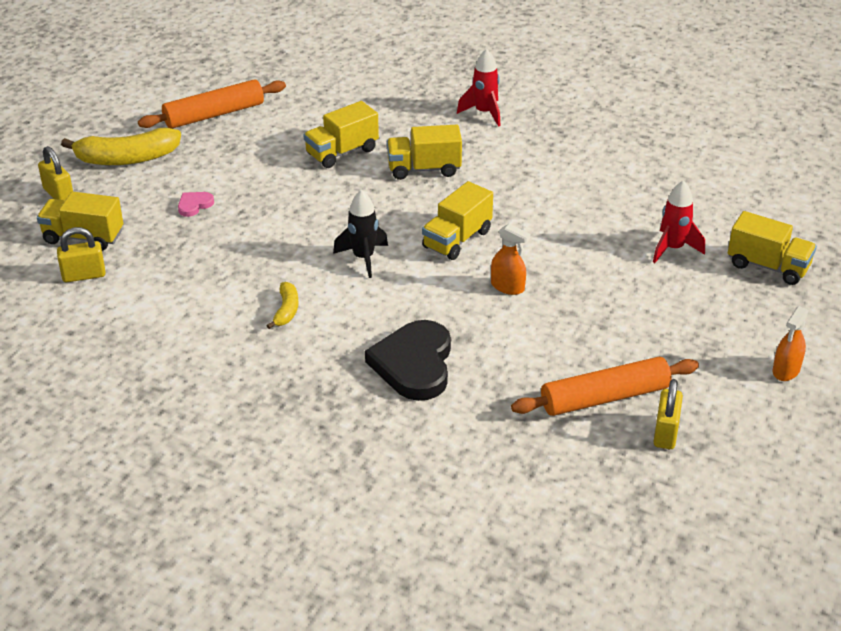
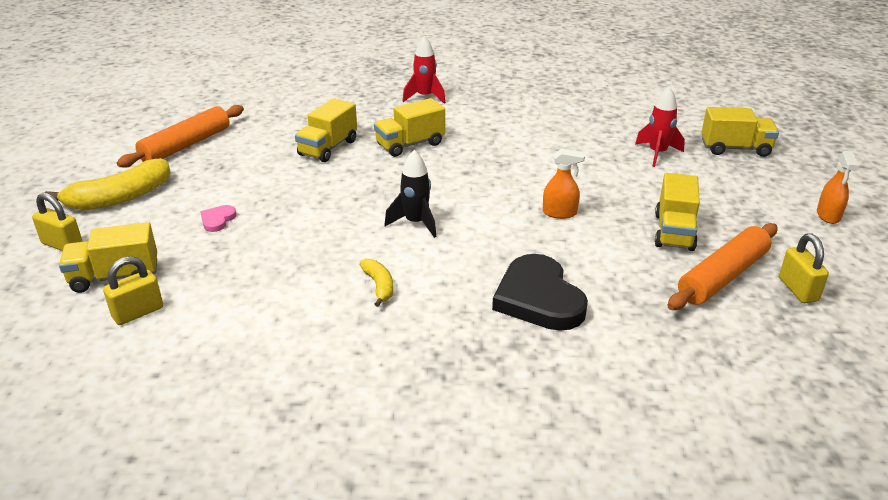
camera: 25 degrees left, 5 degrees down
yellow truck [422,181,493,260] -> yellow truck moved to [655,173,700,251]

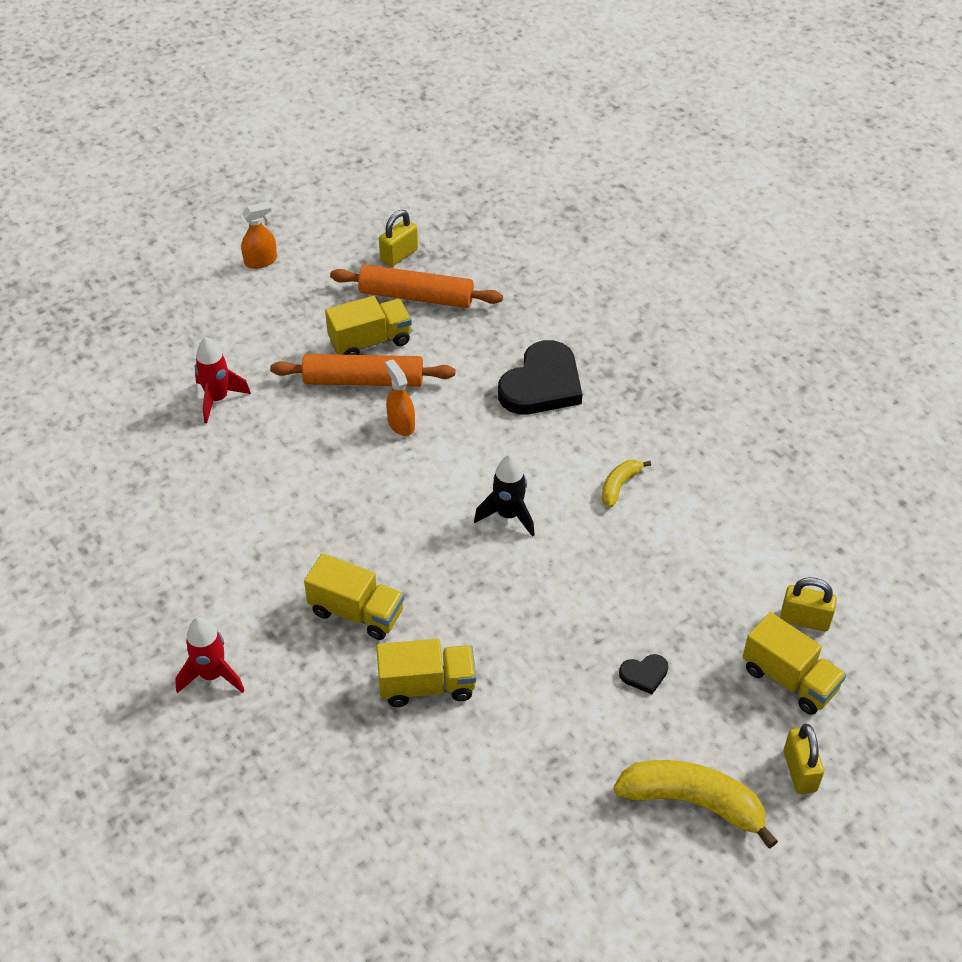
camera: 125 degrees left, 15 degrees up
orange rolling pin [117,105,244,168] -> orange rolling pin moved to [270,354,455,387]
pink heart [201,205,237,232] -> black heart [619,654,668,694]
yellow truck [701,107,779,157] -> none

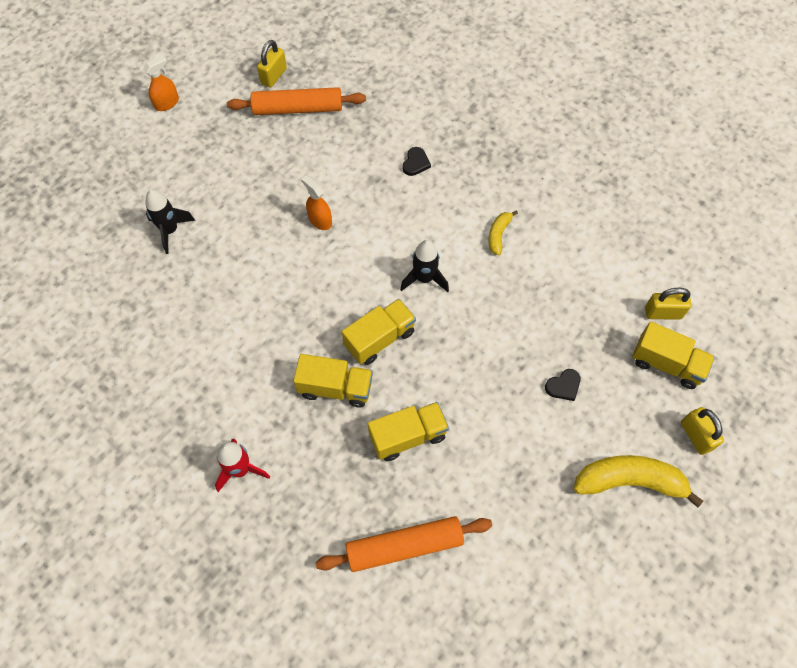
camera: 15 degrees left, 15 degrees up
red rocket [195,337,251,423] -> black rocket [145,190,195,254]
orange rolling pin [270,354,455,387] -> orange rolling pin moved to [316,516,492,572]
yellow truck [325,296,412,355] -> yellow truck moved to [342,299,416,365]
black heart [498,340,582,414] -> black heart [402,147,431,176], size x0.44

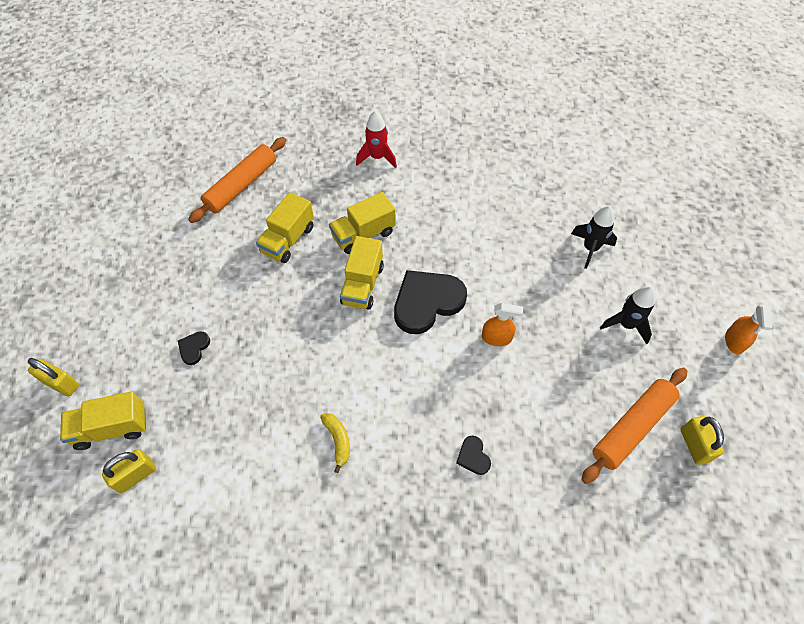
camera: 140 degrees right, 5 degrees down
black rocket [400,240,449,292] -> black rocket moved to [600,286,655,344]
yellow banana [574,455,703,508] -> none
none -> black heart [394,270,467,334]

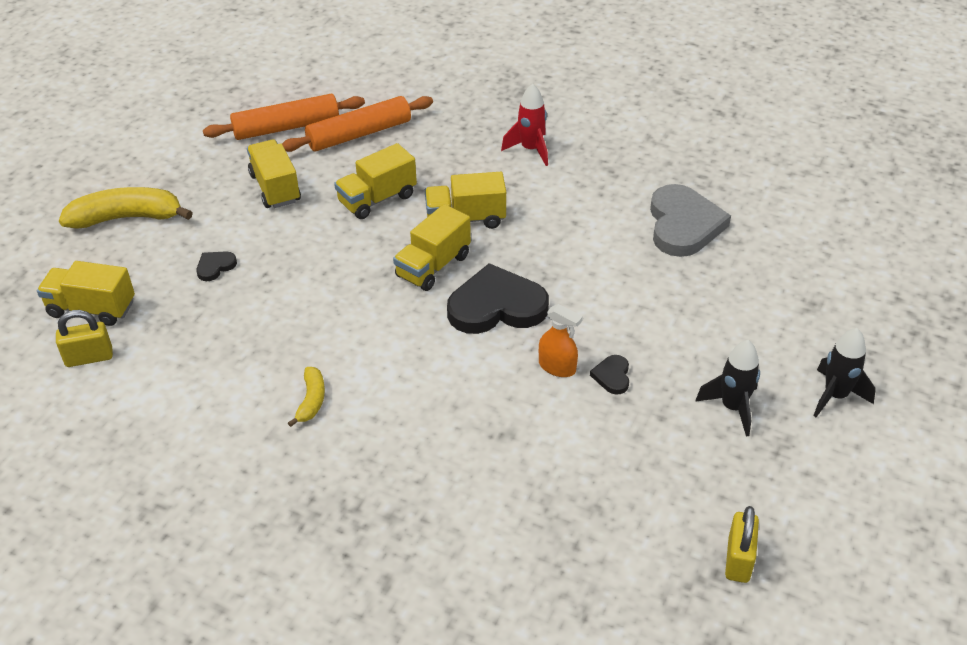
camera: 25 degrees right, 15 degrees down
yellow padlock [28,358,79,397] -> none
black heart [456,436,491,475] -> black heart moved to [590,355,629,395]
black rocket [571,206,617,269] -> black rocket moved to [813,328,876,417]
orange rolling pin [581,367,687,484] -> orange rolling pin moved to [203,94,365,140]
orange spray bottle [725,305,772,354] -> none
none -> yellow banana [59,187,193,229]
none -> yellow truck [247,140,301,208]
none -> grey heart [650,184,731,257]

